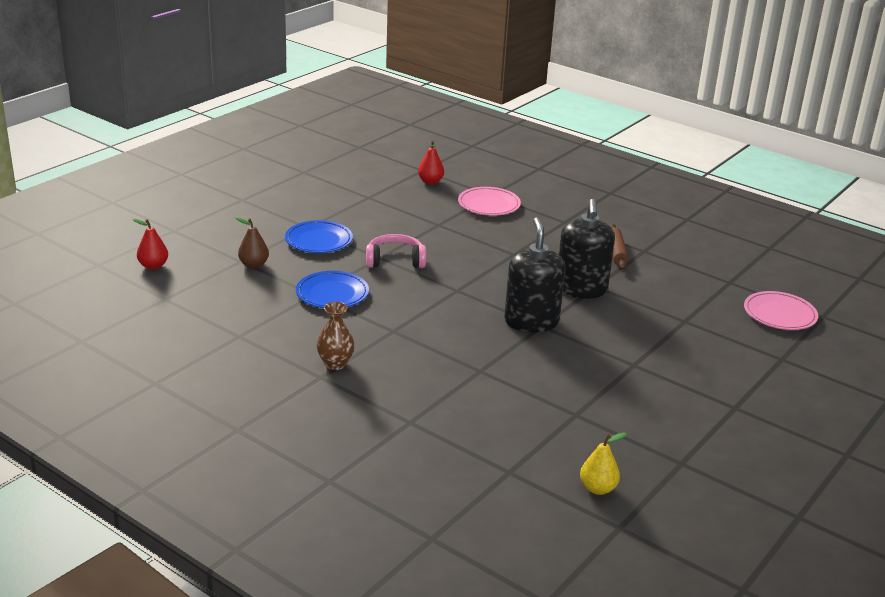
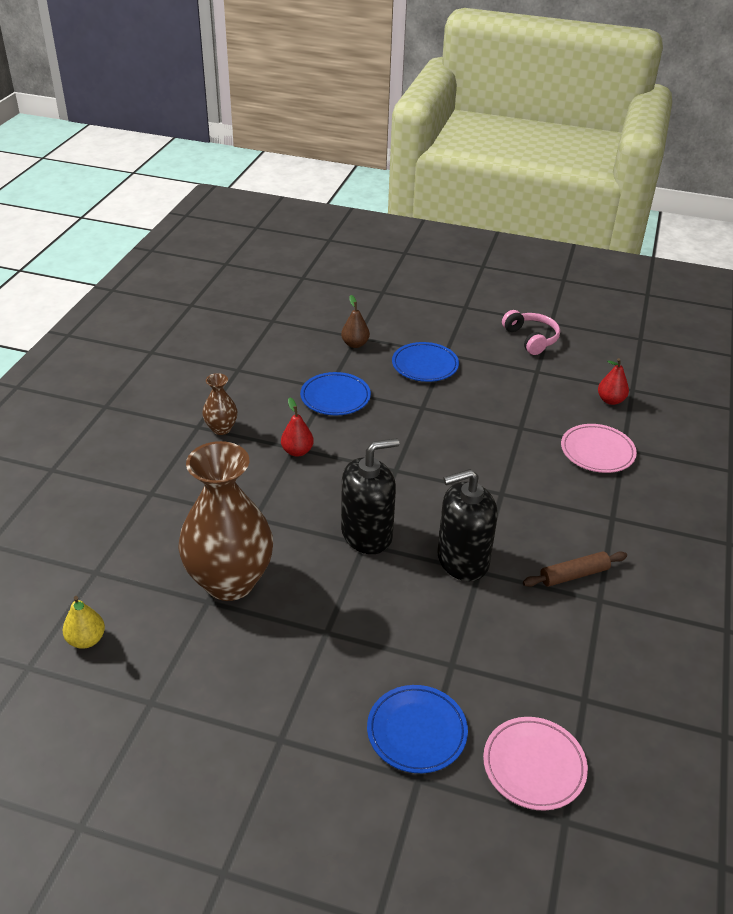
camera: 70 degrees right, 10 degrees up
red pear [132,219,168,269] -> red pear moved to [281,397,314,457]
pink headphones [366,234,426,268] -> pink headphones moved to [502,310,560,355]
none -> brown vase [178,441,273,601]
none -> blue plate [367,685,468,773]

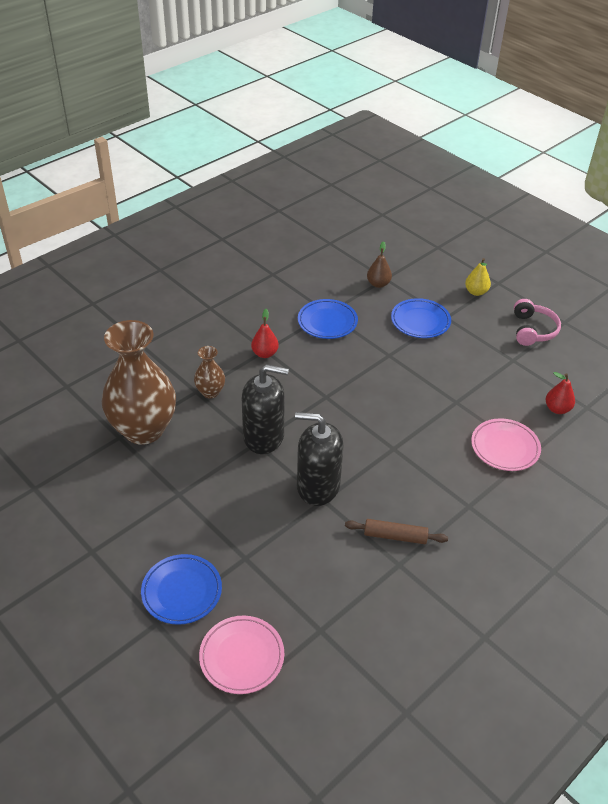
camera: 30 degrees right, 5 degrees up
yellow pear [63,596,105,649] -> yellow pear moved to [465,258,491,296]
brown vase [202,373,237,435] -> brown vase moved to [194,346,225,398]

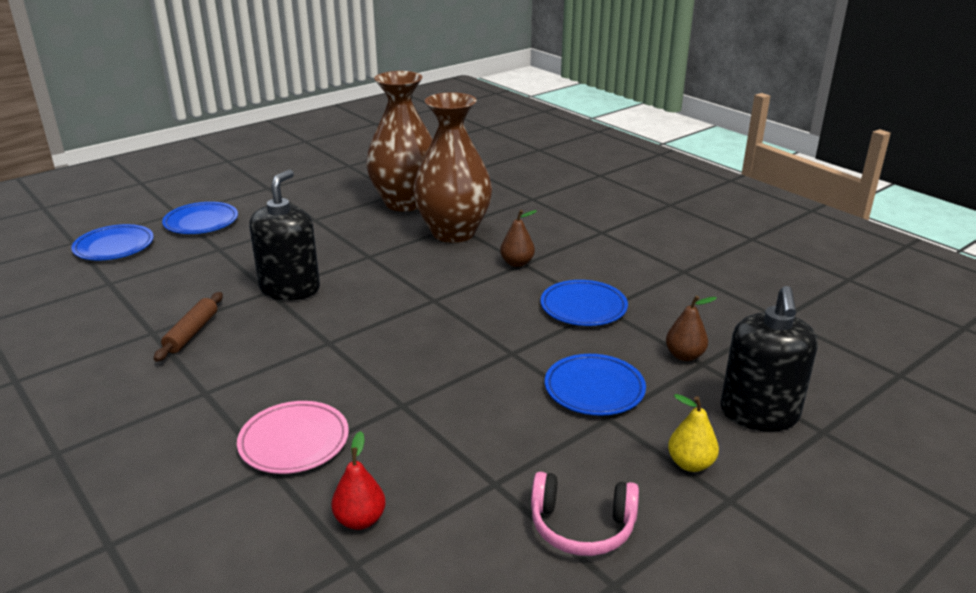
camera: 95 degrees right, 15 degrees down
brown vase [194,346,225,398] -> brown vase [413,92,492,243], size x2.21
pink plate [199,616,284,694] -> blue plate [71,224,154,260]
black soap dispenser [242,364,289,454] -> black soap dispenser moved to [720,286,817,432]
red pear [251,309,279,358] -> brown pear [500,210,537,267]

